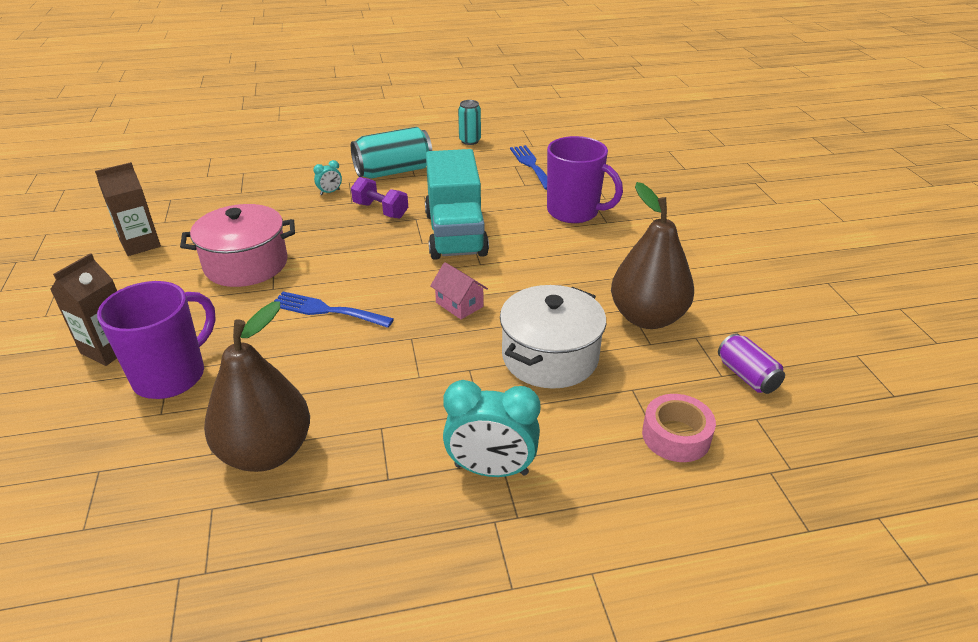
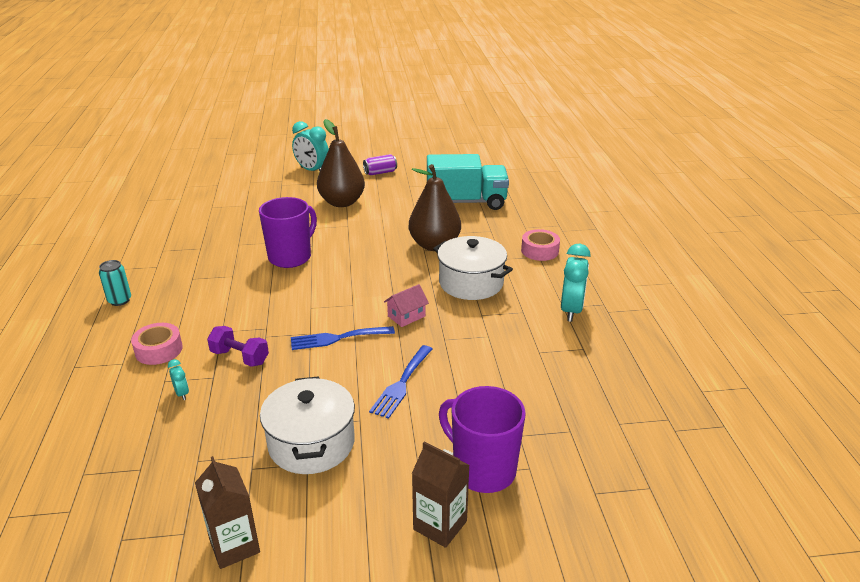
camera: 85 degrees left, 5 degrees down
pink pot [180,204,295,287] -> white pot [260,376,355,474]
brown pear [204,301,310,472] -> brown pear moved to [317,119,365,207]
turquoise can [351,127,433,179] -> pink tape [131,323,183,365]
purple dumbbell [351,177,408,219] -> purple dumbbell turned 75 degrees clockwise [207,326,269,367]
turquoise truck [425,149,489,260] -> turquoise truck moved to [427,154,509,210]
blue fork [510,145,547,190] -> blue fork moved to [291,326,395,350]
purple can [718,333,785,394] -> purple can moved to [363,154,397,175]
none -> turquoise clock [292,121,329,171]

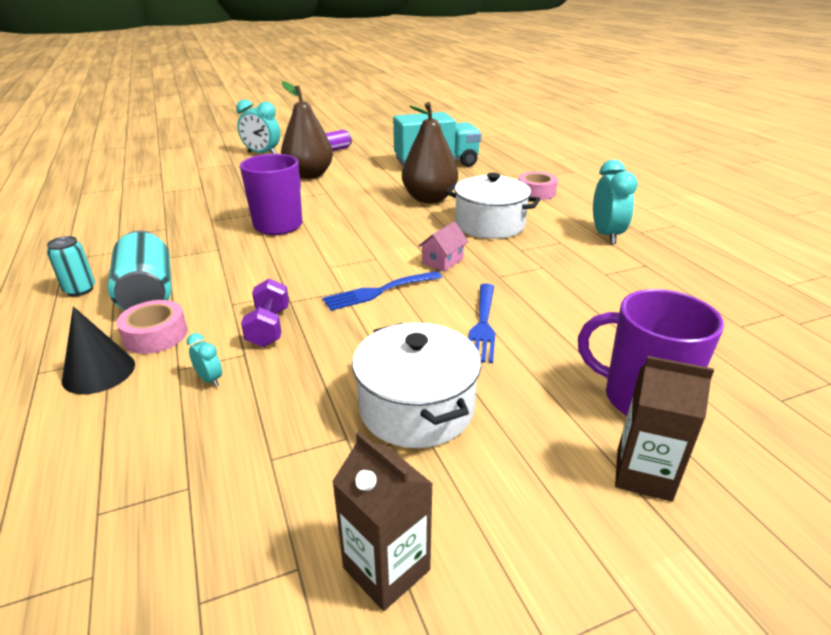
camera: 15 degrees left, 0 degrees up
purple dumbbell [207,326,269,367] -> purple dumbbell turned 75 degrees clockwise [241,279,289,347]
none -> black cone [62,306,135,394]
none -> turquoise can [108,231,171,310]

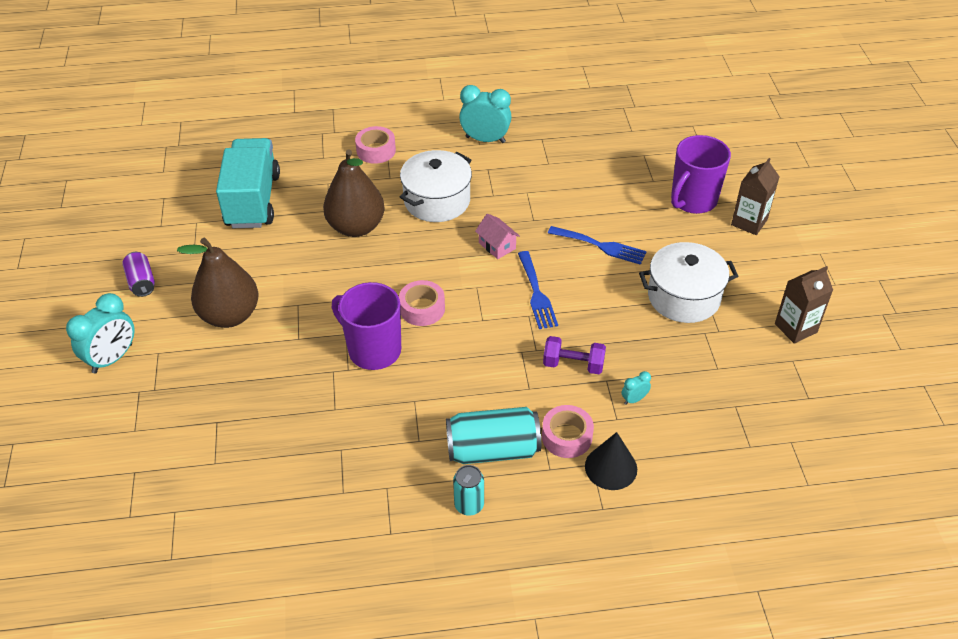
camera: 75 degrees left, 15 degrees up
none -> pink tape [399,280,445,326]

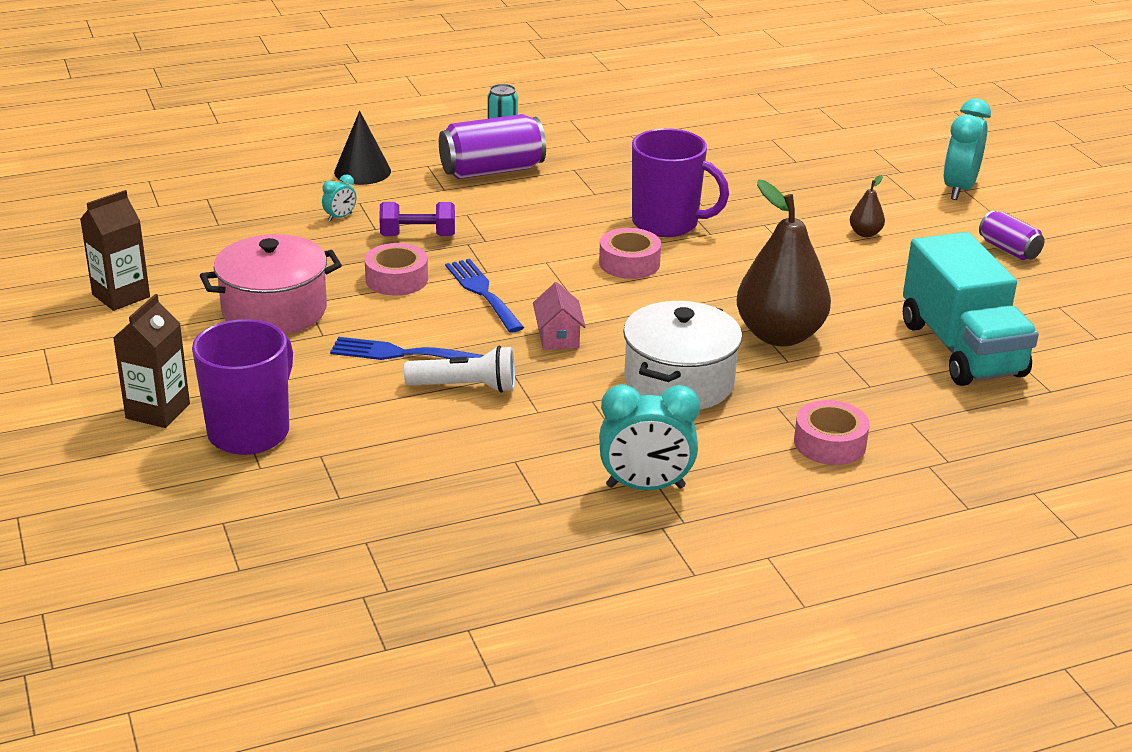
camera: 165 degrees right, 15 degrees down
brown pear [177,238,259,328] -> brown pear [850,175,885,237], size x0.42
turquoise can [446,407,541,464] -> purple can [439,114,546,179]
pink house [475,214,520,259] -> pink house turned 45 degrees clockwise [533,282,586,350]
pink tape [542,405,594,458] -> pink tape moved to [364,243,428,296]
white pot [639,242,738,323] -> pink pot [200,234,342,335]
none -> white flashlight [404,346,515,393]

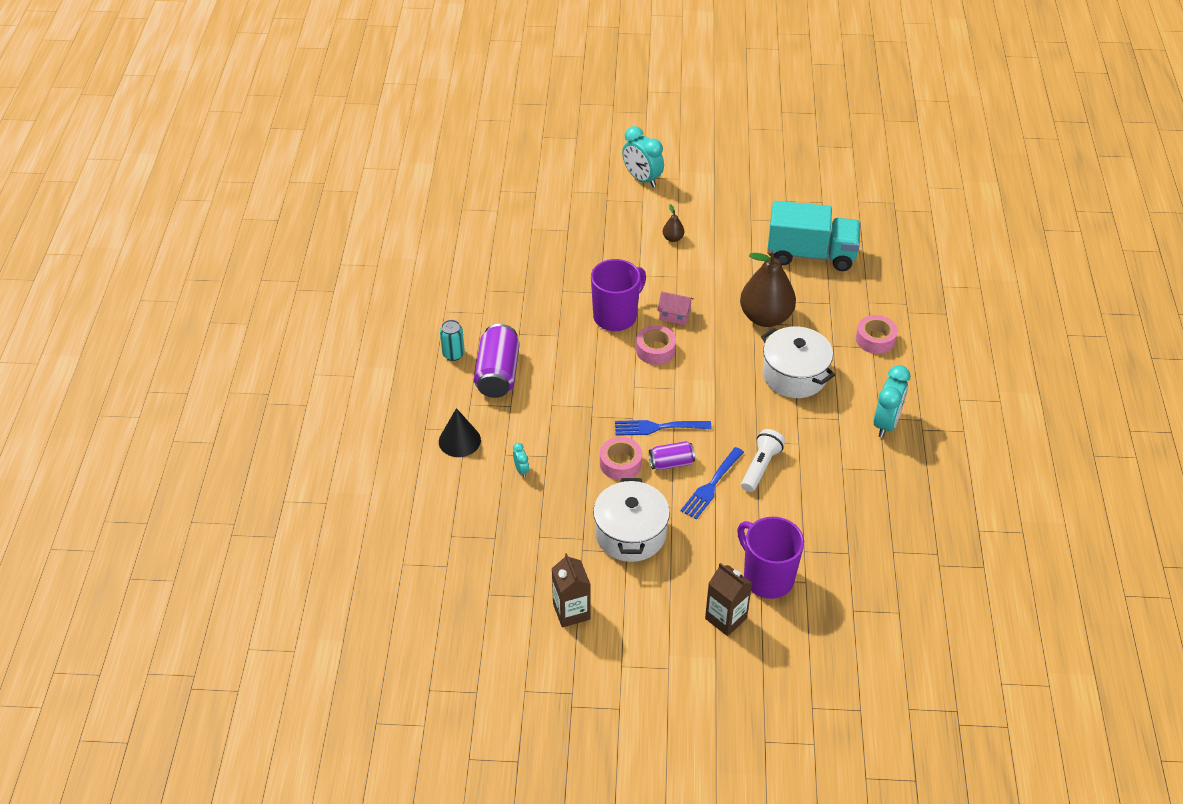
camera: 65 degrees left, 15 degrees up
pink pot [200,234,342,335] -> white pot [593,478,670,562]
purple dumbbell [379,202,455,236] -> none
pink house [533,282,586,350] -> pink house moved to [657,292,694,325]
purple can [979,210,1045,261] -> purple can moved to [649,441,695,470]

